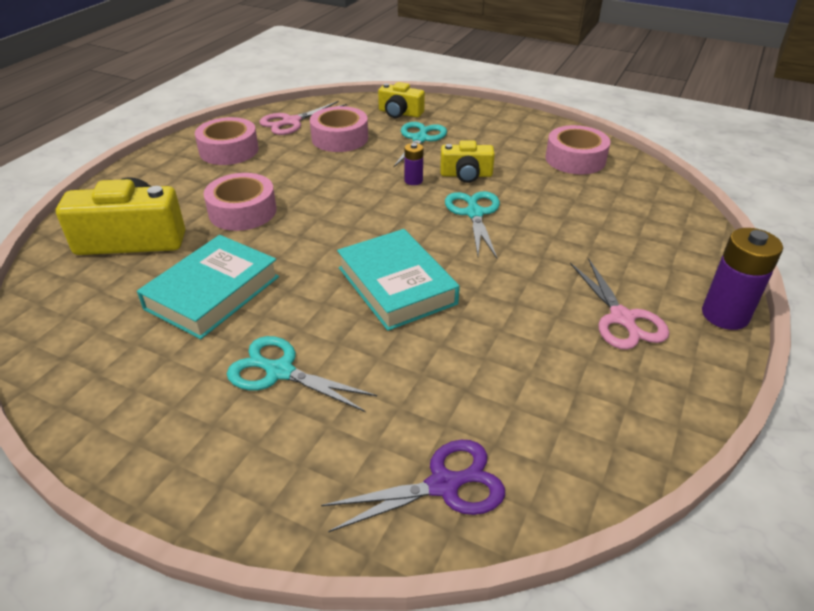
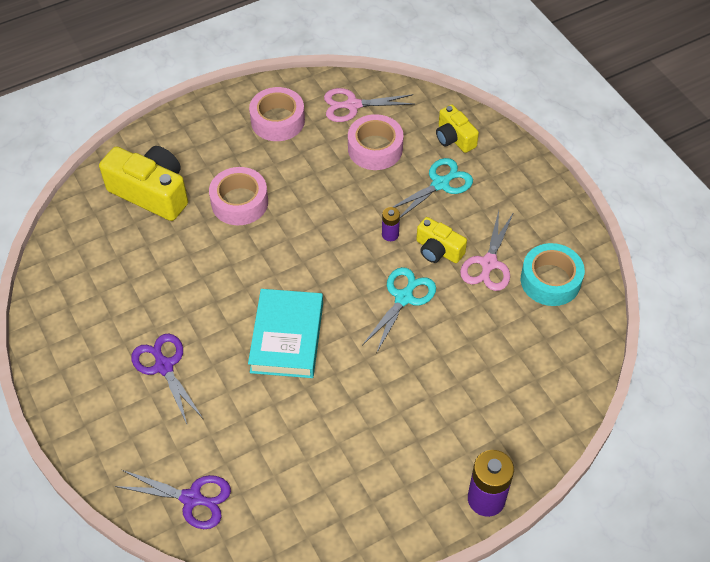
camera: 35 degrees right, 15 degrees up
turquoise book [137,235,279,339] -> none
turquoise scissors [227,336,377,412] -> purple scissors [131,334,203,424]
pink tape [545,125,610,175] -> turquoise tape [521,243,585,306]
pink scissors [570,258,669,350] -> pink scissors moved to [460,211,514,291]

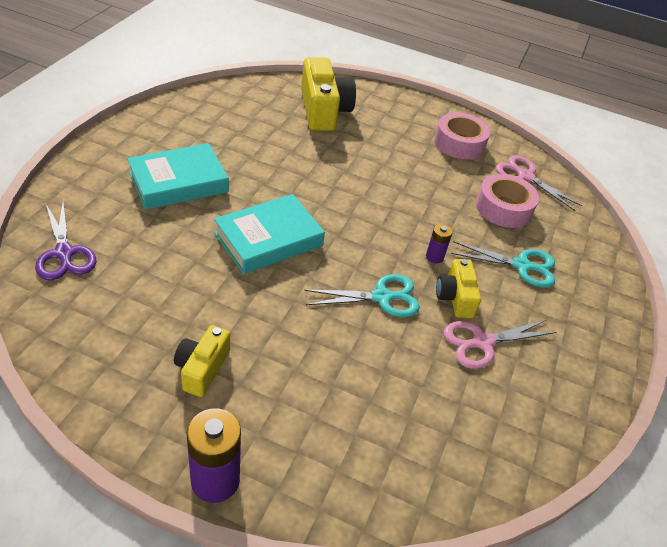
camera: 45 degrees right, 10 degrees down
purple scissors [131,334,203,424] -> turquoise book [127,143,229,210]
pink tape [209,167,268,225] -> none
yellow camera [436,104,479,153] -> yellow camera moved to [174,325,230,397]
turquoise tape [521,243,585,306] -> none

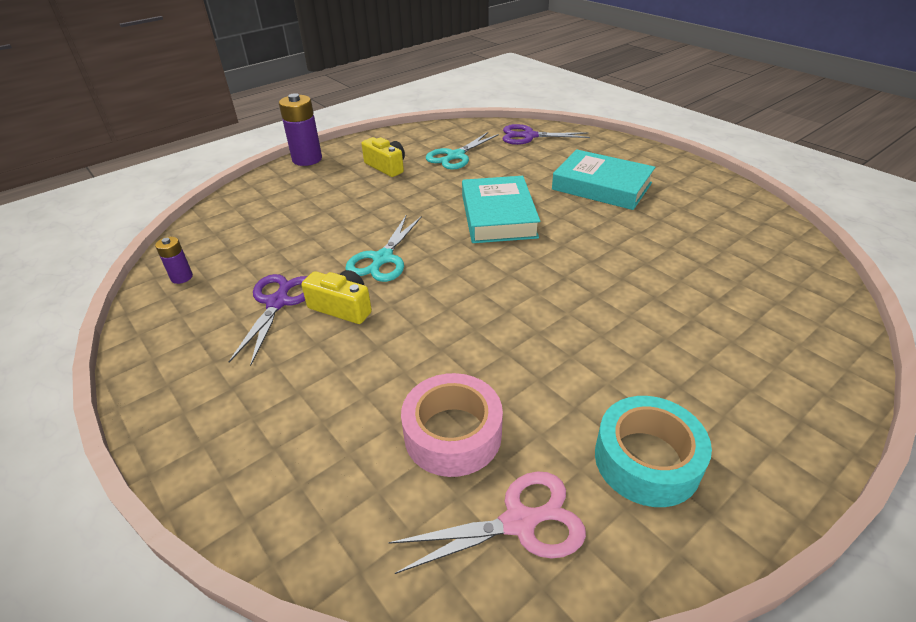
camera: 125 degrees right, 5 degrees down
turquoise book [127,143,229,210] -> turquoise book turned 60 degrees counterclockwise [552,149,655,210]
yellow camera [301,57,356,131] -> none
purple battery [426,224,453,263] -> purple battery moved to [155,237,193,284]
pink tape [434,113,490,159] -> turquoise tape [595,396,712,507]
pink scissors [444,320,556,369] -> purple scissors [229,274,308,366]
turquoise scissors [451,241,555,288] -> turquoise scissors moved to [426,132,499,170]

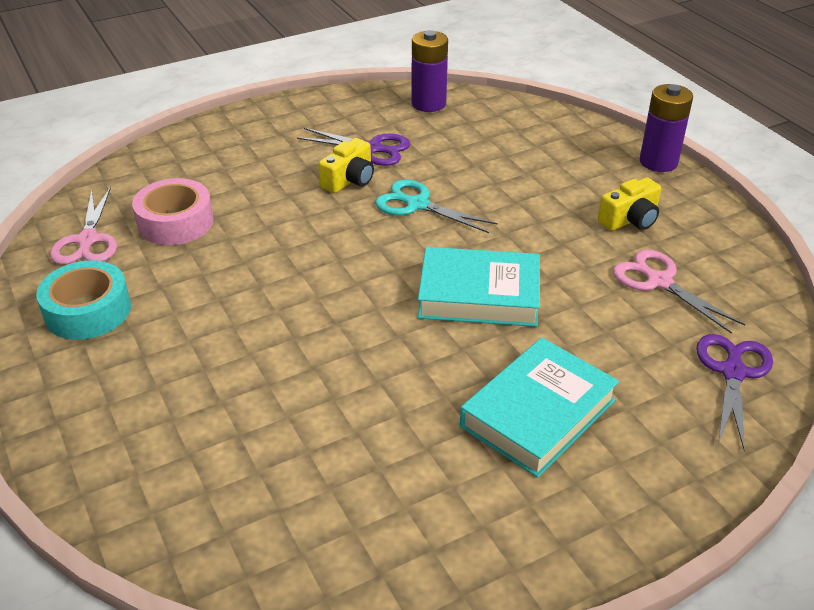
camera: 100 degrees right, 0 degrees up
purple battery [155,237,193,284] -> purple battery [411,30,448,112], size x1.89
turquoise scissors [426,132,499,170] -> pink scissors [613,250,745,334]

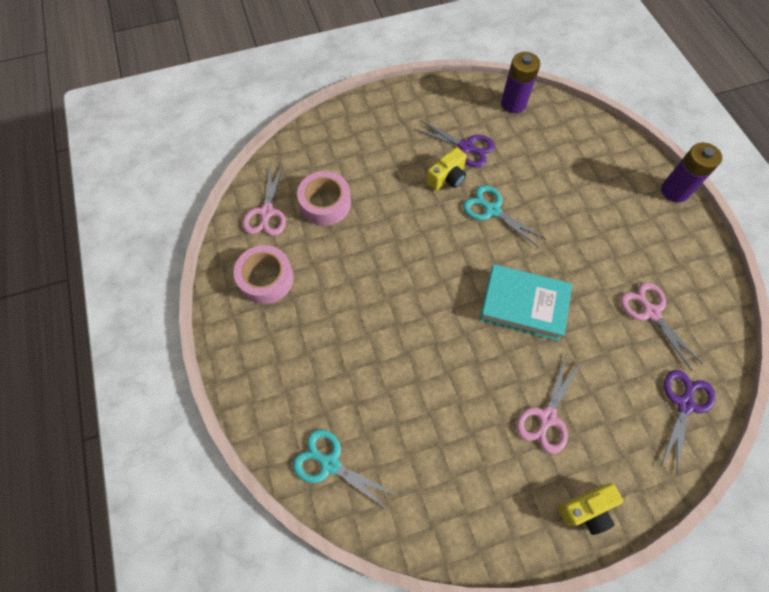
camera: 10 degrees right, 25 degrees up
turquoise tape [36,260,131,340] -> pink tape [234,245,294,304]
turquoise book [460,338,619,478] -> pink scissors [516,356,581,454]
yellow camera [598,177,661,231] -> yellow camera moved to [558,483,623,535]
none -> turquoise scissors [293,429,397,511]

